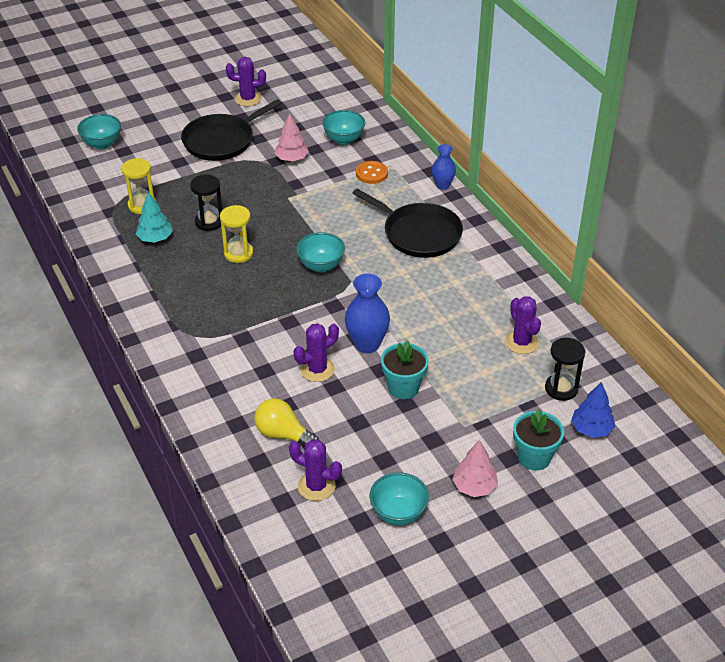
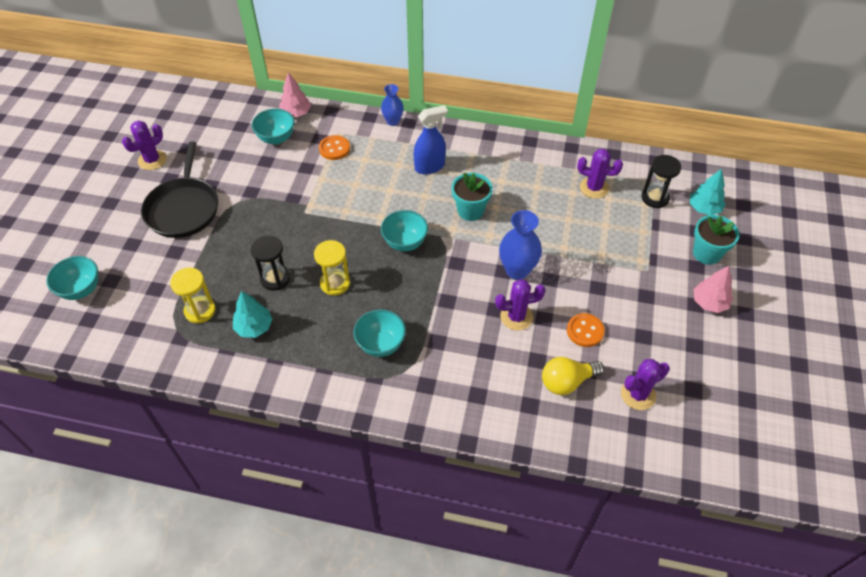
camera: 50 degrees left, 10 degrees up
pink tree [275,113,309,161] -> pink tree moved to [279,72,311,117]
purple cactus [294,323,339,382] -> purple cactus turned 75 degrees clockwise [495,279,545,330]
black pan [353,189,463,258] -> blue spray bottle [414,105,448,174]
turquoise bowl [370,472,429,526] -> turquoise bowl moved to [353,309,406,357]
turquoise flower pot [381,340,429,399] -> turquoise flower pot moved to [452,173,493,221]
blue tree [571,382,615,438] -> turquoise tree [690,169,726,215]
none -> orange button [567,313,605,347]

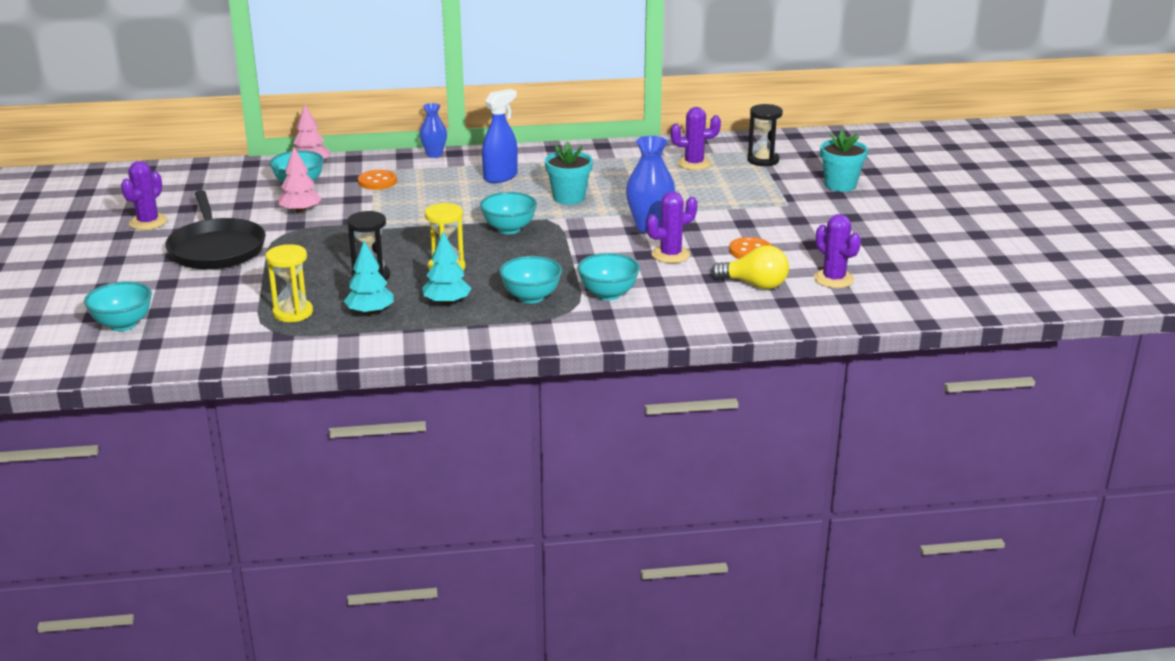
camera: 20 degrees left, 25 degrees down
yellow light bulb [542,357,604,395] -> yellow light bulb turned 120 degrees counterclockwise [711,245,789,289]
purple cactus [621,359,670,410] -> purple cactus turned 75 degrees counterclockwise [814,214,861,288]
turquoise tree [690,169,726,215] -> turquoise tree moved to [422,232,471,305]
pink tree [693,266,733,313] -> pink tree moved to [278,147,322,213]
none -> turquoise bowl [577,253,640,300]

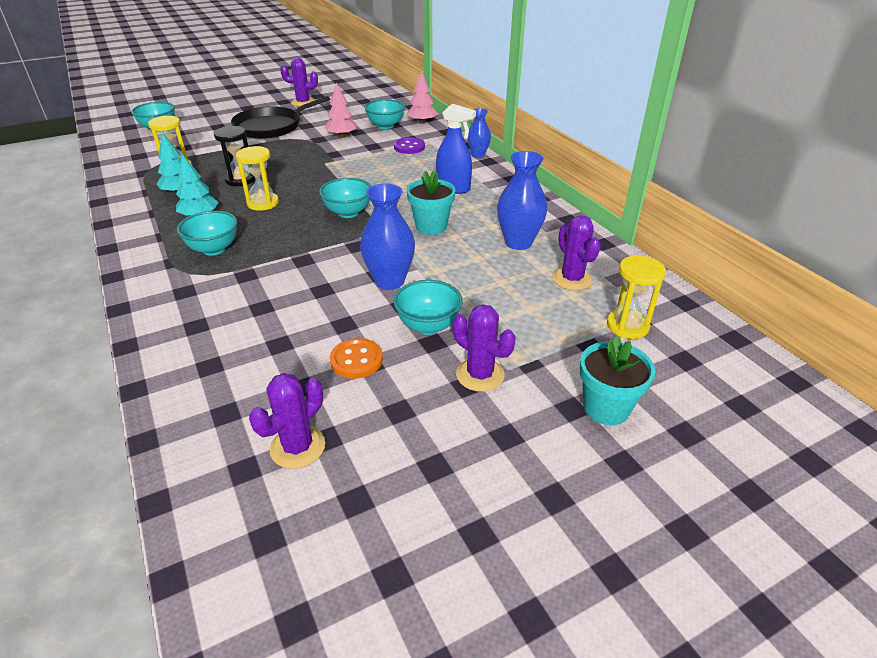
camera: 70 degrees right, 10 degrees up
orange button [358,170,397,190] -> purple button [394,137,425,154]
turquoise bowl [577,253,640,300] -> turquoise bowl moved to [393,280,463,335]
purple cactus [646,191,698,263] -> purple cactus moved to [453,304,515,392]
yellow light bulb [711,245,789,289] -> none
black hourglass [747,104,783,166] -> yellow hourglass [607,255,666,339]
none -> blue vase [497,151,547,250]

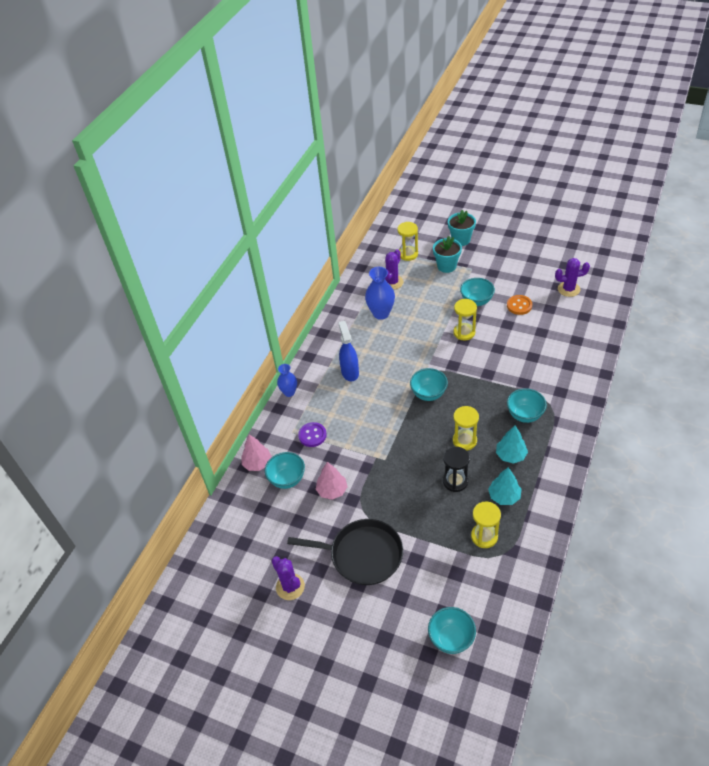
camera: 125 degrees left, 10 degrees up
blue vase [360,183,415,290] -> yellow hourglass [453,299,477,340]
turquoise flower pot [407,171,455,235] -> turquoise flower pot moved to [433,236,462,273]
purple cactus [453,304,515,392] -> none

